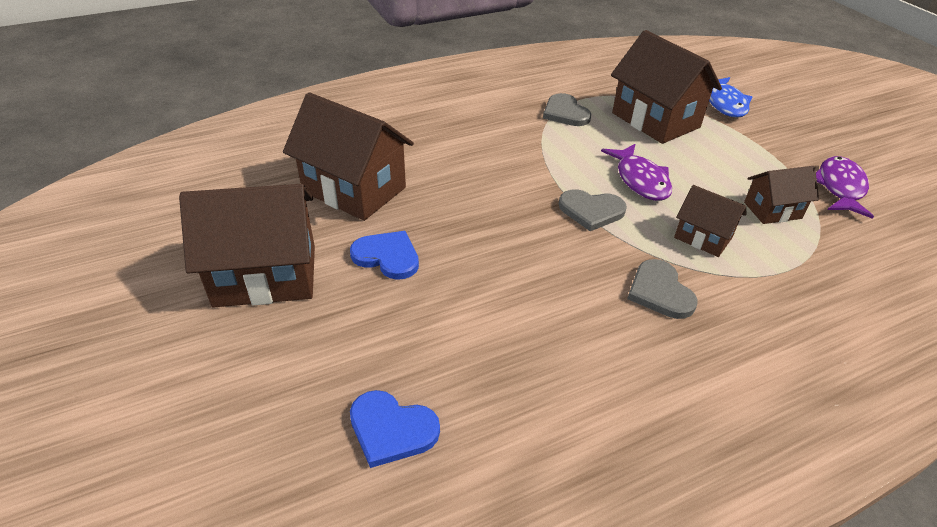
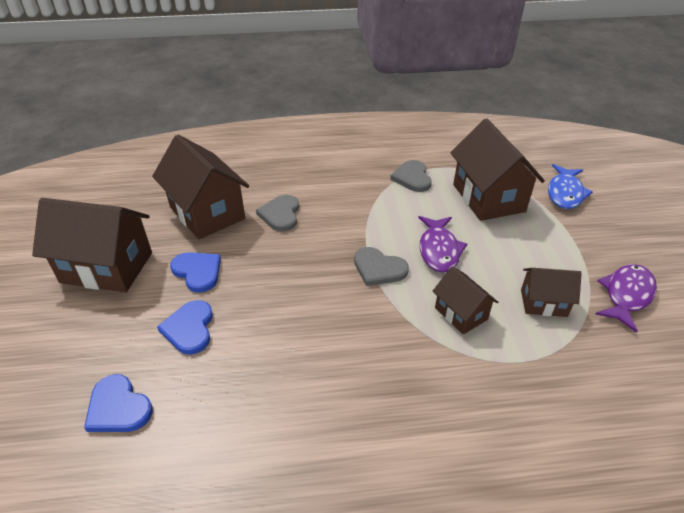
camera: 20 degrees right, 0 degrees up
grey heart [627,259,698,319] -> grey heart moved to [256,195,299,232]
none -> blue heart [157,300,213,355]

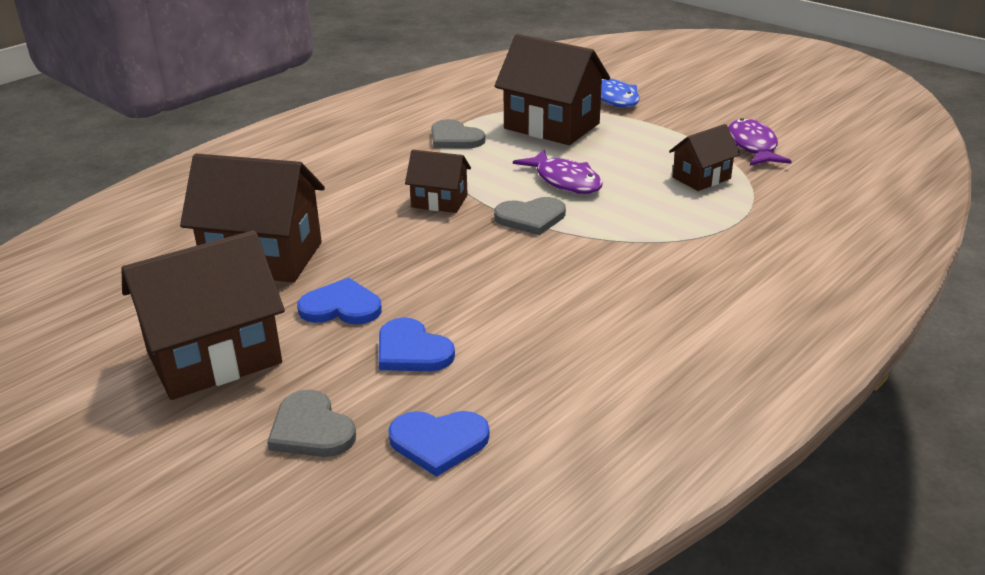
camera: 40 degrees left, 10 degrees down
grey heart [256,195,299,232] -> grey heart moved to [267,390,356,457]
brown house [433,266,498,334] -> brown house moved to [405,150,471,213]

